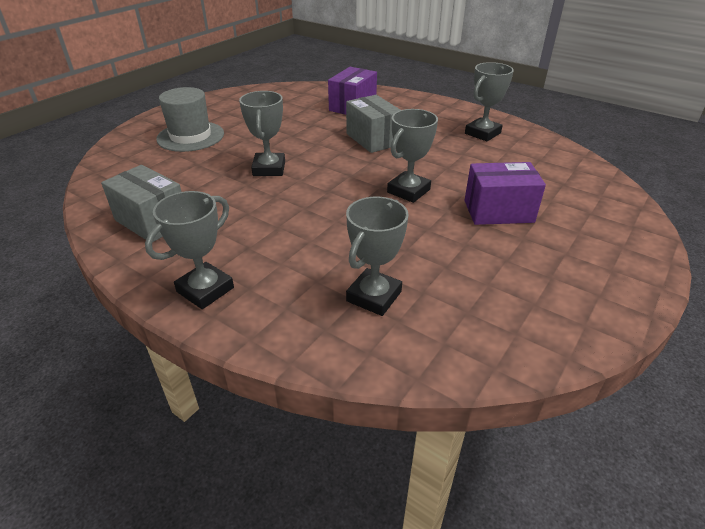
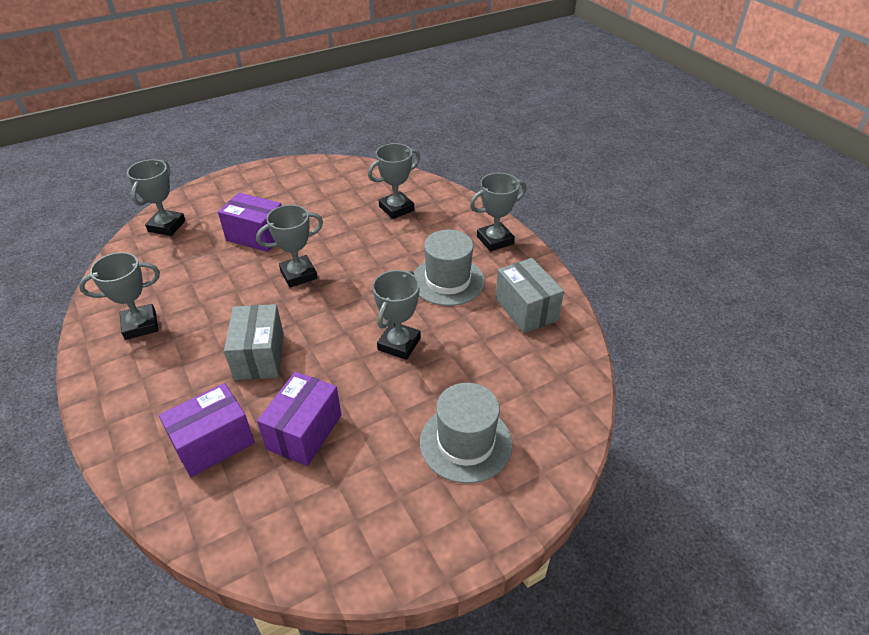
camera: 155 degrees left, 5 degrees up
none -> grey trophy [127,159,186,236]
none -> purple box [257,372,341,466]
none -> grey hat [414,230,485,306]

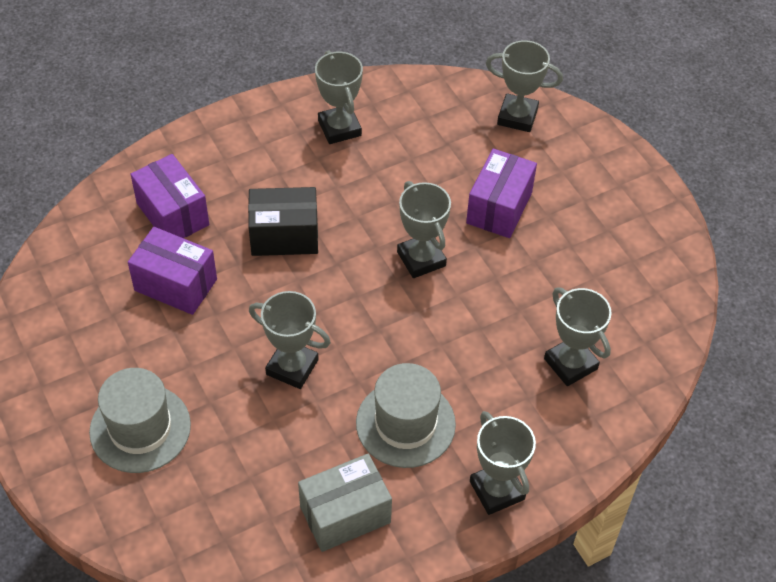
camera: 90 degrees right, 10 degrees up
grey box [224,304,284,380] -> black box [248,187,318,256]

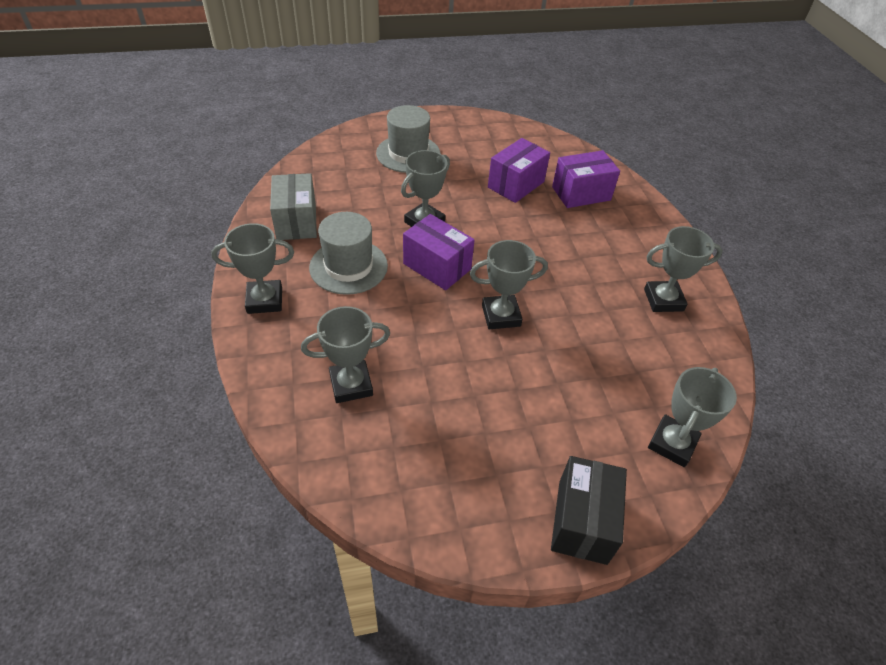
camera: 105 degrees right, 5 degrees down
black box [248,187,318,256] -> black box moved to [551,456,627,565]
purple box [466,149,537,238] -> purple box moved to [403,214,474,290]

